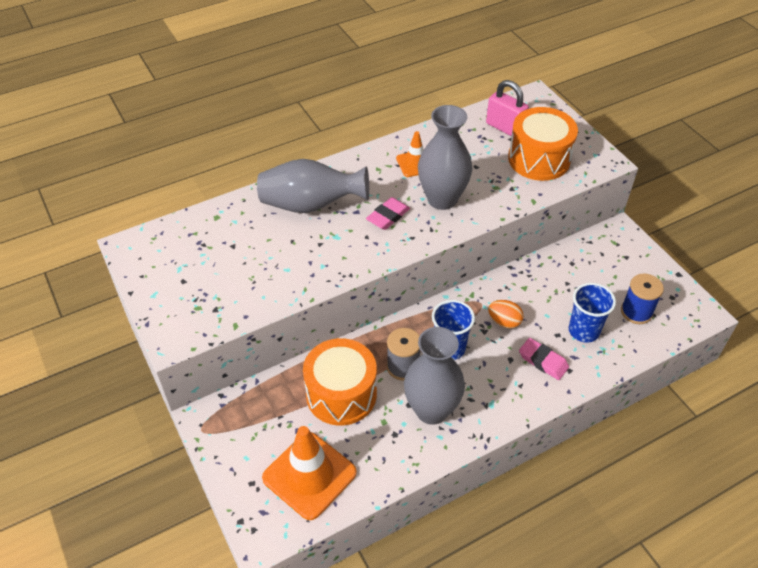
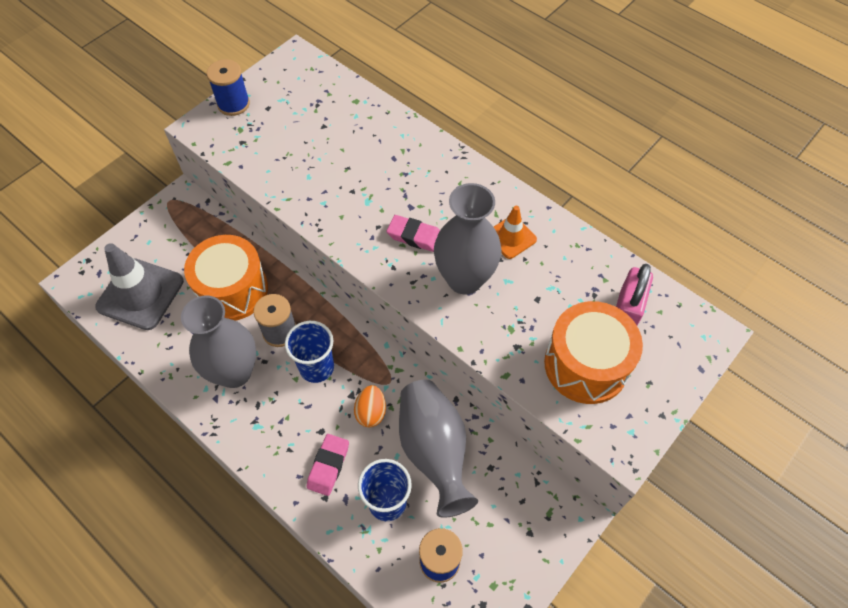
camera: 70 degrees right, 10 degrees up
grey vase [257,159,369,213] -> grey vase moved to [399,380,478,518]
orange traffic cone [262,426,357,520] -> grey traffic cone [95,243,184,330]
none -> blue spool [207,59,250,116]

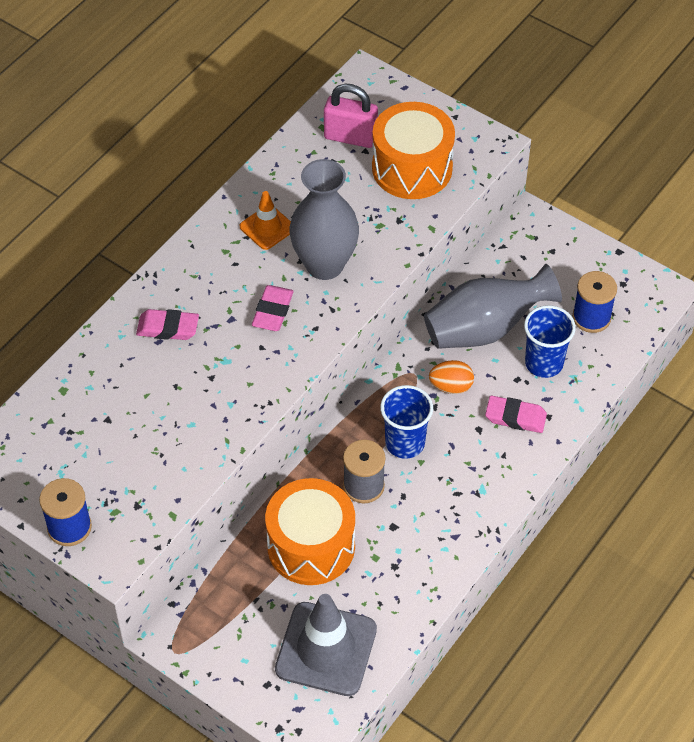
camera: 95 degrees left, 5 degrees down
grey vase [181,295,256,388] -> none
none -> pink eraser [136,309,199,340]

